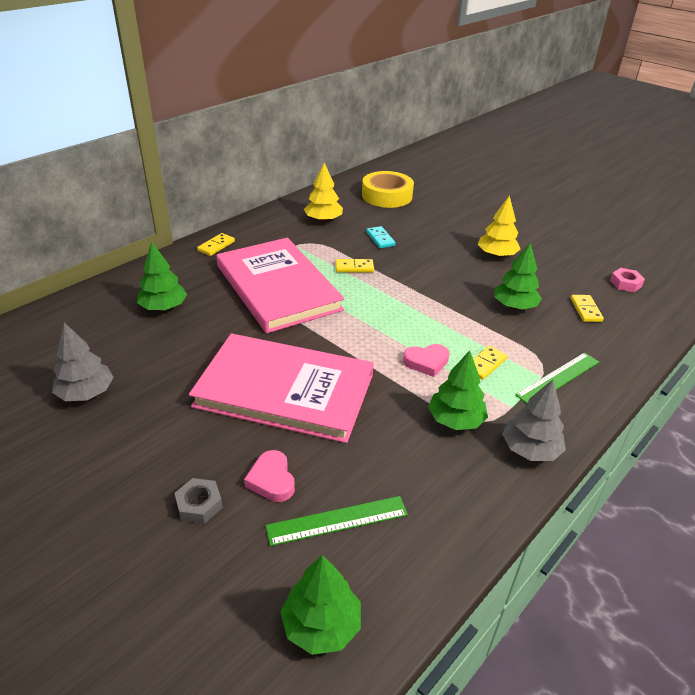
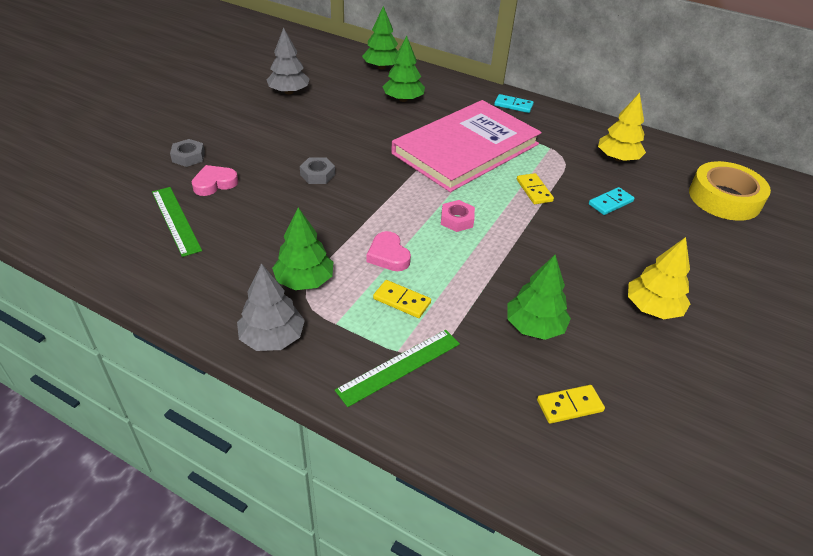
camera: 75 degrees right, 5 degrees up
pink book [189,334,374,443] -> grey nut [300,158,335,184]
yellow domino [197,233,235,256] -> turquoise domino [494,94,534,113]
green tree [280,555,361,655] -> green tree moved to [362,6,398,69]
green ruler [515,352,599,404] -> green ruler turned 75 degrees counterclockwise [335,330,460,407]
pink nut [610,268,645,292] -> pink nut moved to [441,200,475,232]

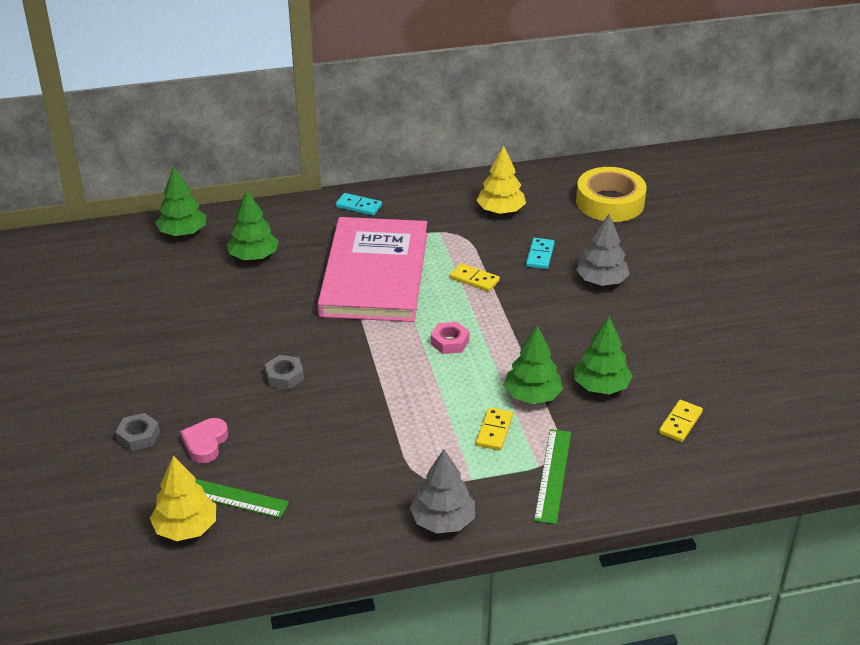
camera: 40 degrees left, 5 degrees down
grey tree [267,27,310,94] -> grey tree moved to [576,214,630,286]
green tree [272,207,333,290] -> green tree moved to [504,325,563,404]
pink heart [367,231,411,271] -> none
yellow domino [373,280,431,318] -> yellow domino turned 60 degrees counterclockwise [476,407,513,450]
turquoise domino [494,94,534,113] -> turquoise domino turned 45 degrees clockwise [336,193,382,216]
yellow tree [628,237,691,319] -> yellow tree moved to [150,456,216,541]

